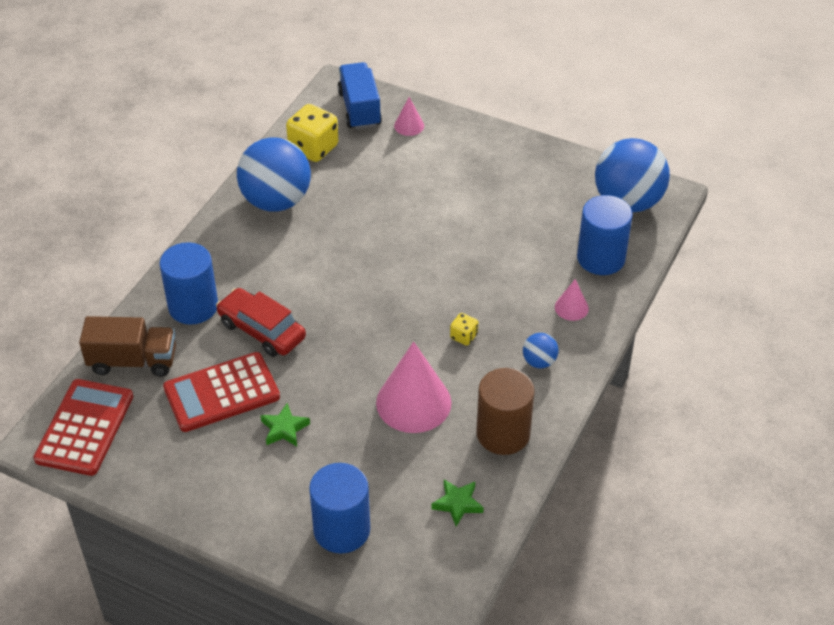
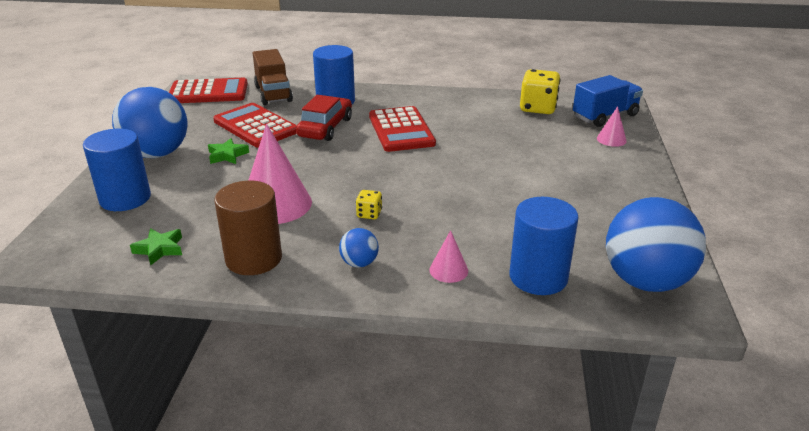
camera: 70 degrees right, 15 degrees down
blue ball [237,137,311,212] -> blue ball moved to [112,87,188,158]
none -> red calculator [369,106,436,152]

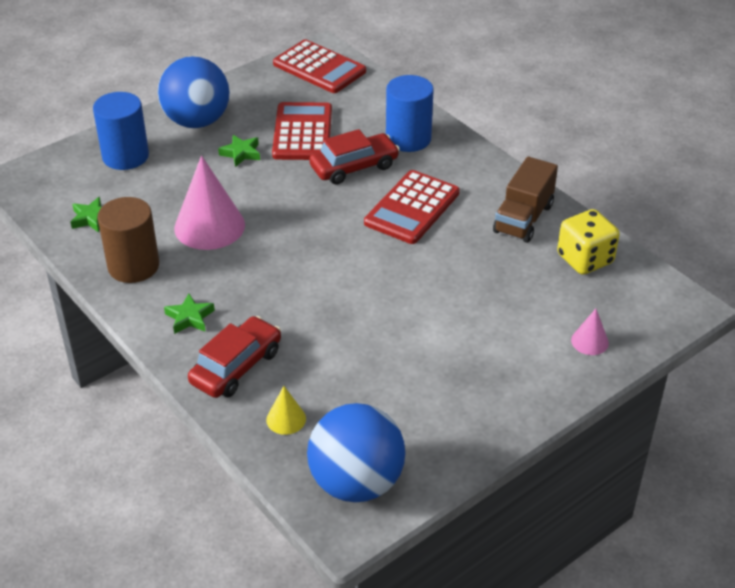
camera: 45 degrees right, 10 degrees up
brown truck [253,49,293,105] -> brown truck moved to [493,156,558,243]
blue ball [339,228,379,268] -> green star [164,294,215,334]
yellow dice [356,190,382,219] -> none
pink cone [429,230,468,283] -> red car [188,316,281,398]
blue cylinder [510,197,579,295] -> yellow cone [266,386,306,435]
blue truck [573,75,643,127] -> none

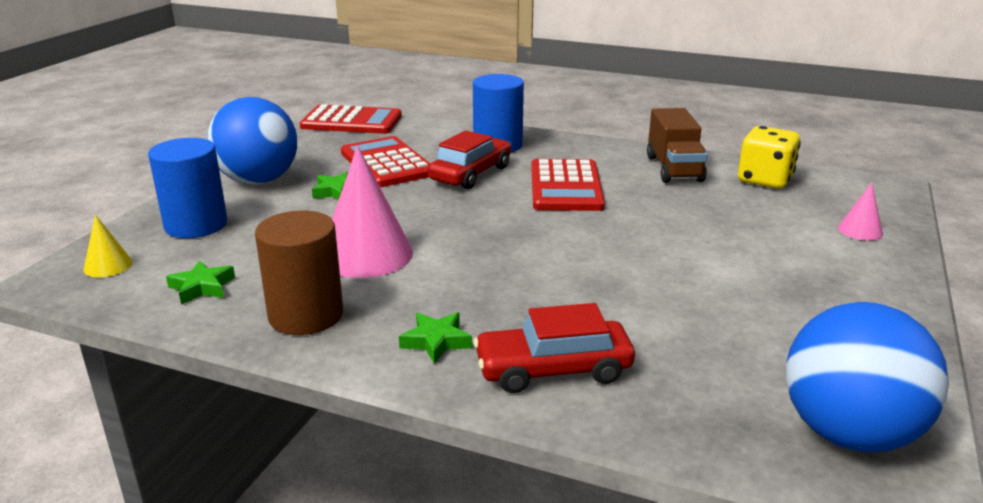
camera: 30 degrees left, 15 degrees down
red car [188,316,281,398] -> red car turned 105 degrees counterclockwise [473,303,635,393]
yellow cone [266,386,306,435] -> yellow cone moved to [84,215,133,277]

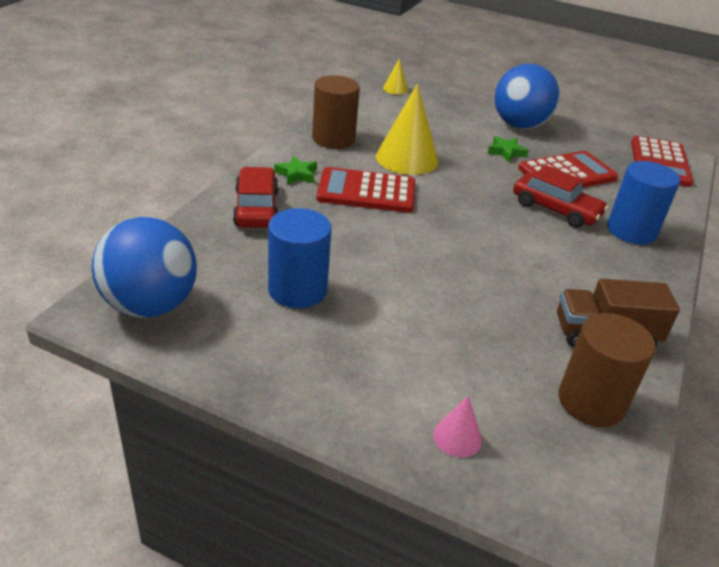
camera: 90 degrees right, 10 degrees up
blue cylinder [148,138,227,238] -> blue cylinder moved to [268,208,332,308]
green star [166,260,235,305] -> none
pink cone [332,145,413,278] -> yellow cone [376,84,438,175]
red calculator [531,159,605,211] -> red calculator moved to [316,167,415,213]
yellow dice [738,126,801,189] -> brown cylinder [558,313,656,427]

